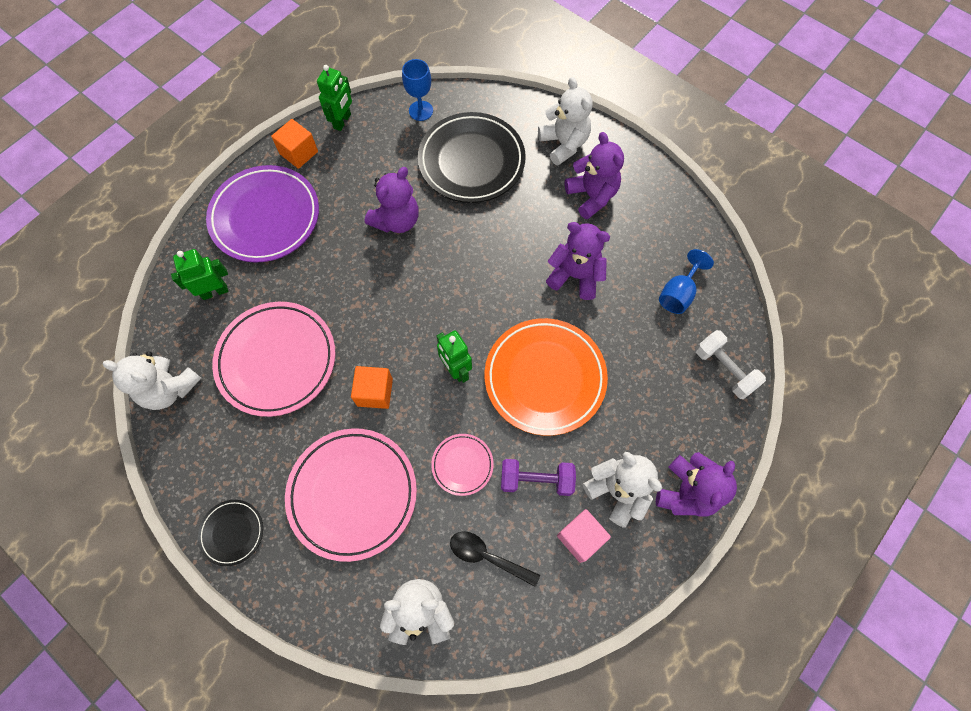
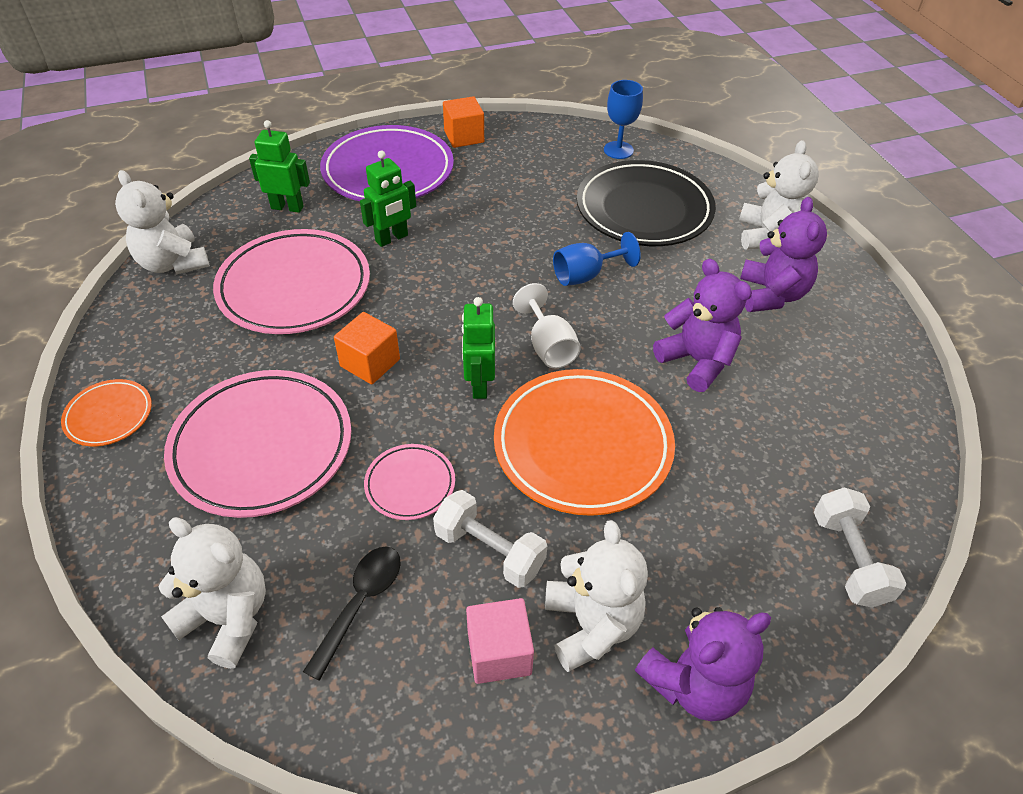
camera: 30 degrees right, 20 degrees down
black plate [198,500,263,566] -> orange plate [61,379,152,446]
green robot [317,65,352,131] -> green robot moved to [360,150,416,247]
purple teddy bear [365,167,419,233] -> none
black spoon [450,531,540,587] -> black spoon turned 60 degrees clockwise [303,547,401,681]
purple dumbbell [501,459,576,496] -> white dumbbell [433,490,547,588]
blue goblet [659,249,714,314] -> blue goblet moved to [553,232,641,286]
none -> white goblet [513,283,581,368]

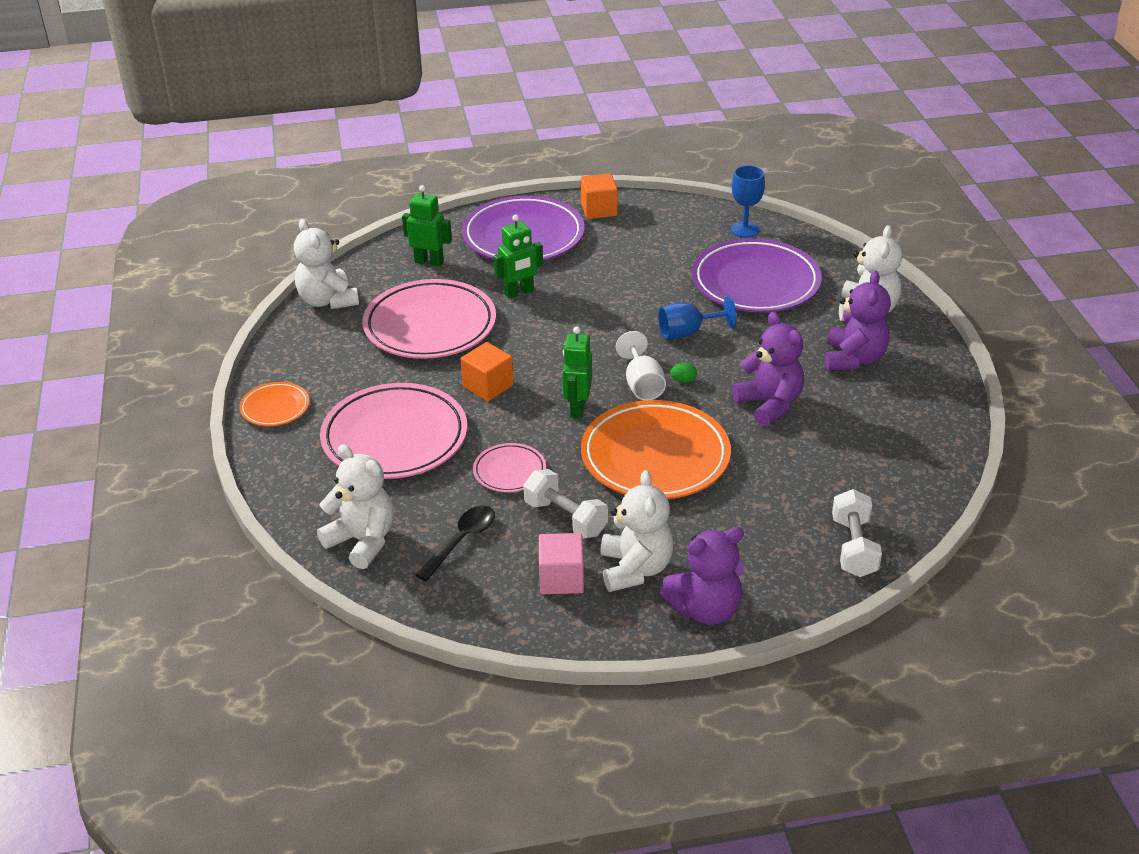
camera: 10 degrees right, 10 degrees down
black plate [577,160,716,246] -> purple plate [692,238,822,312]
none -> green egg [670,363,697,383]

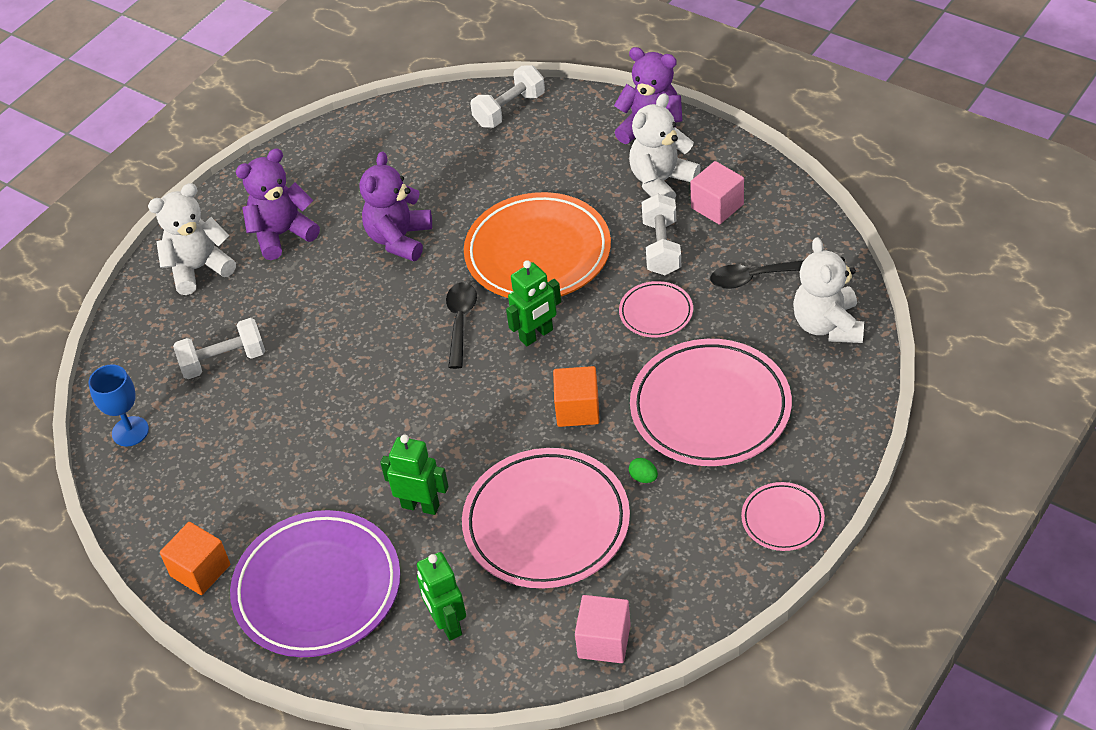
camera: 130 degrees left, 10 degrees up
orange plate [240,382,309,426] -> pink plate [741,482,825,551]
white teddy bear [294,219,359,309] -> pink cube [575,595,631,663]
white goblet [616,331,666,400] -> black spoon [446,282,477,369]
blue goblet [658,297,737,339] -> none
green egg [670,363,697,383] -> green egg moved to [629,458,658,483]
purple plate [692,238,822,312] -> white dumbbell [173,318,265,379]

